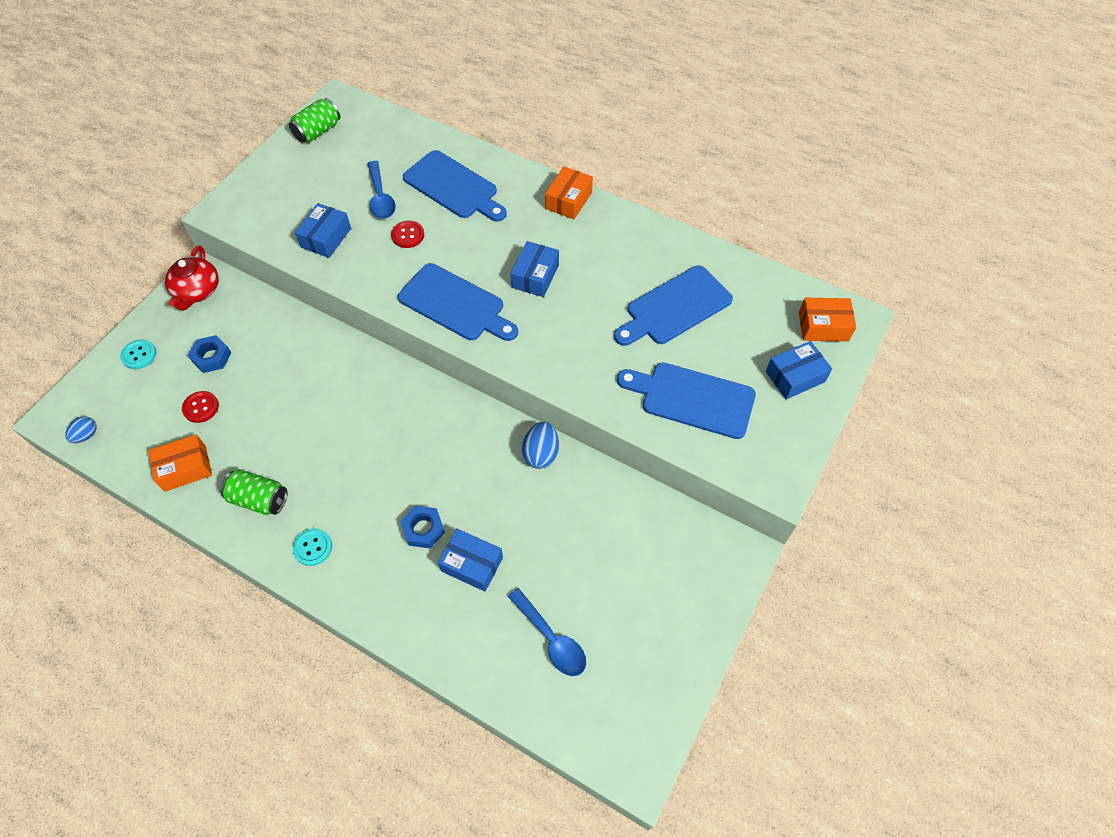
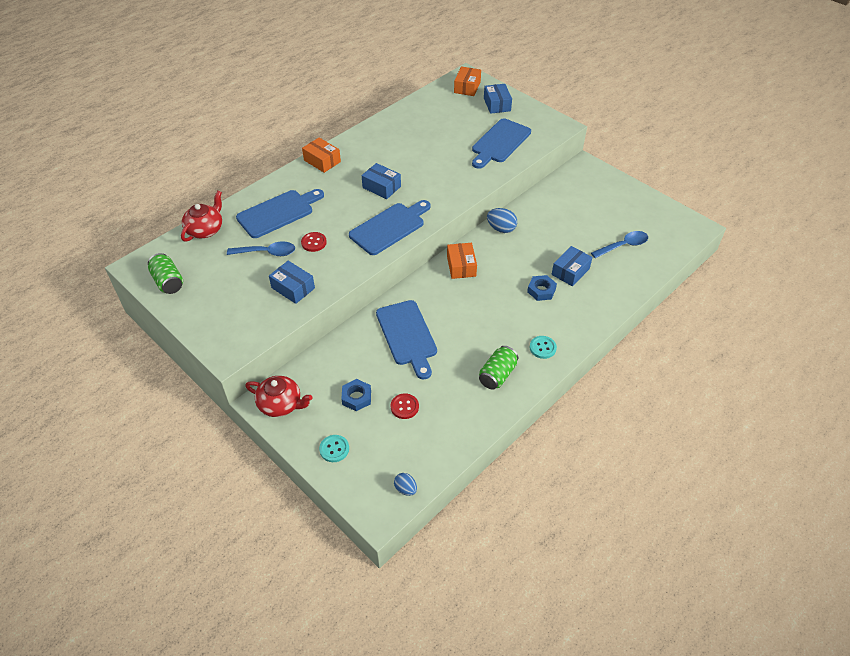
camera: 75 degrees left, 10 degrees down
orange box [148,434,212,492] -> orange box moved to [447,243,477,279]
blue cutting board [614,266,733,346] -> blue cutting board moved to [376,300,437,380]
none -> red teapot [181,190,222,242]

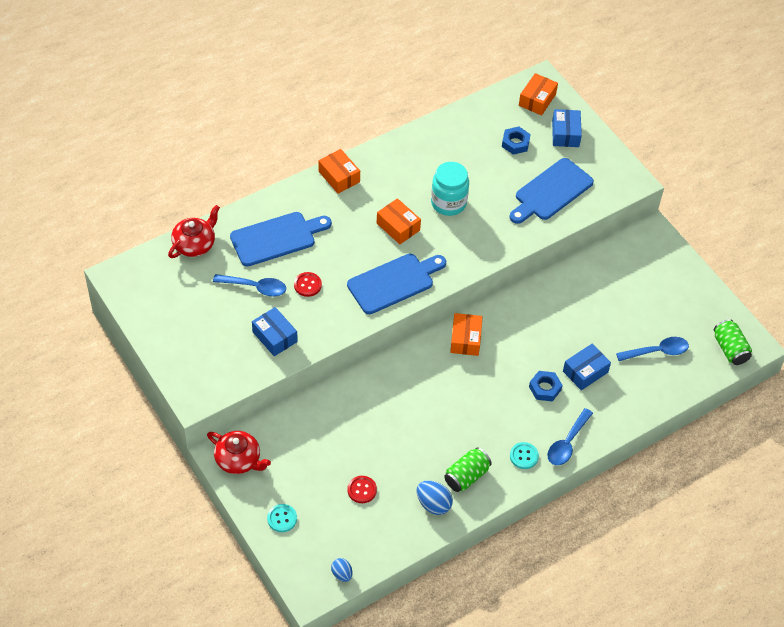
camera: 10 degrees right, 5 degrees up
green can [148,253,183,294] -> green can moved to [714,319,752,365]
blue nut [341,379,371,411] -> blue nut moved to [502,126,531,155]
blue box [362,163,401,199] -> orange box [377,198,421,244]
blue cutting board [376,300,437,380] -> none
blue egg [487,208,517,233] -> blue egg moved to [417,481,453,515]
none -> turquoise jar [431,162,469,216]
none -> blue spoon [547,408,593,465]

